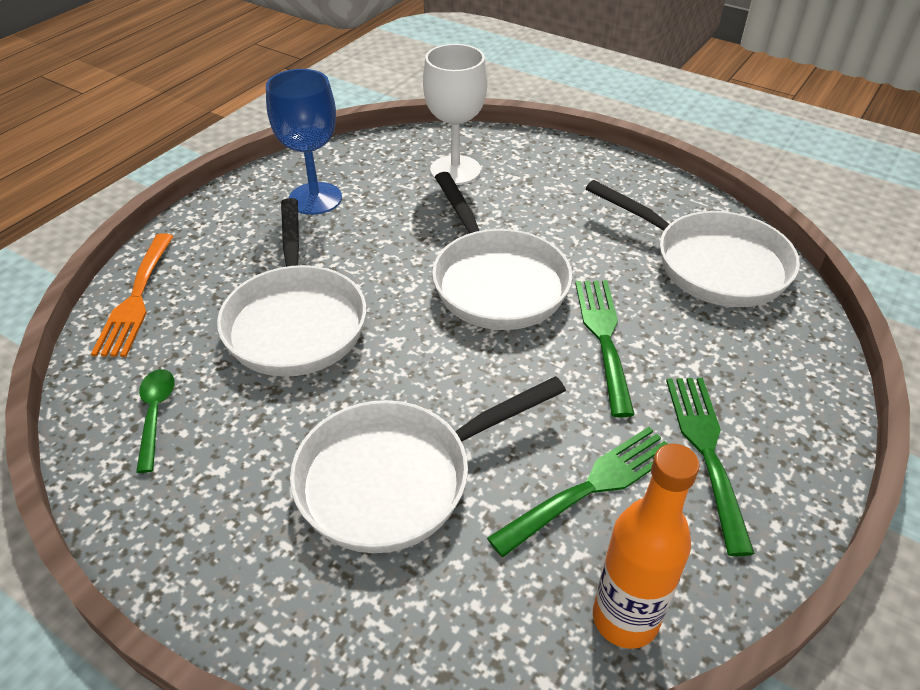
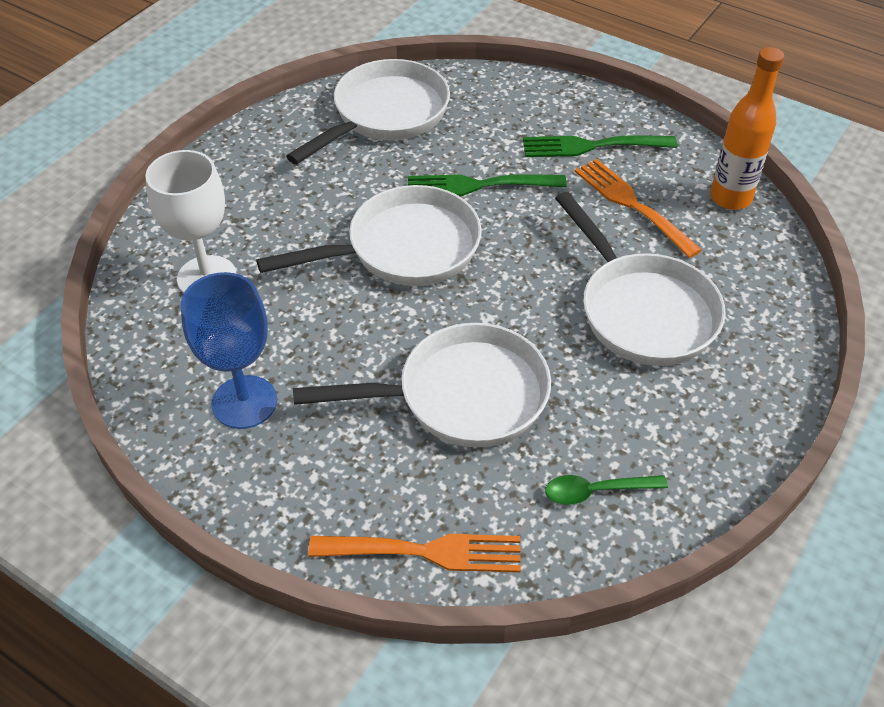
camera: 90 degrees left, 5 degrees up
green fork [487,427,668,557] -> orange fork [575,159,702,258]

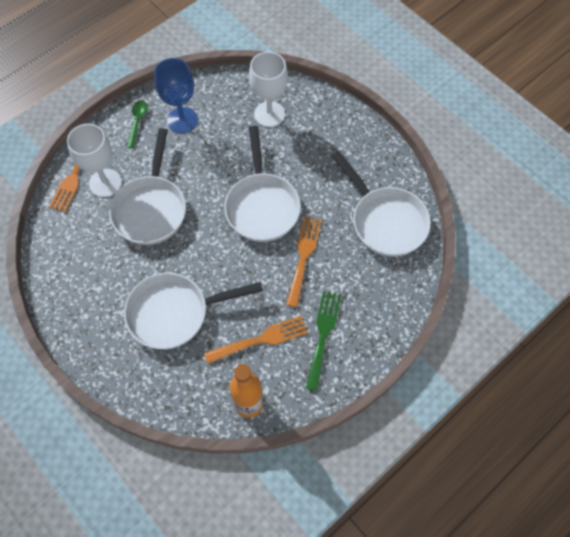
camera: 105 degrees right, 15 degrees up
green fork [408,174,567,196] -> orange fork [286,217,322,307]
green spoon [545,475,668,505] -> green spoon moved to [127,100,147,148]
none -> white goblet [67,124,122,197]

